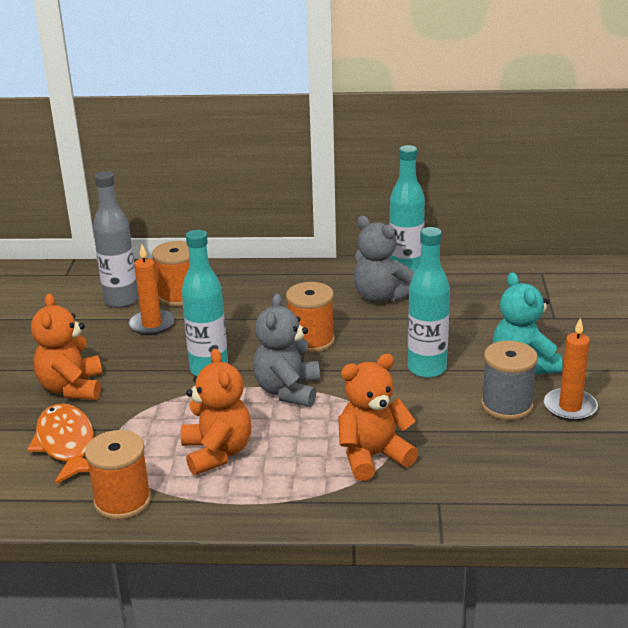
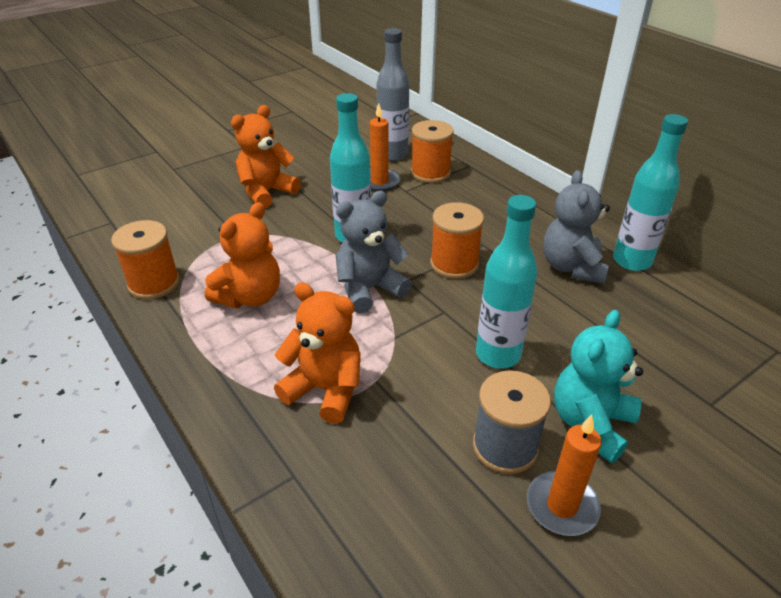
camera: 50 degrees right, 10 degrees up
orange fish [27,403,94,485] -> none

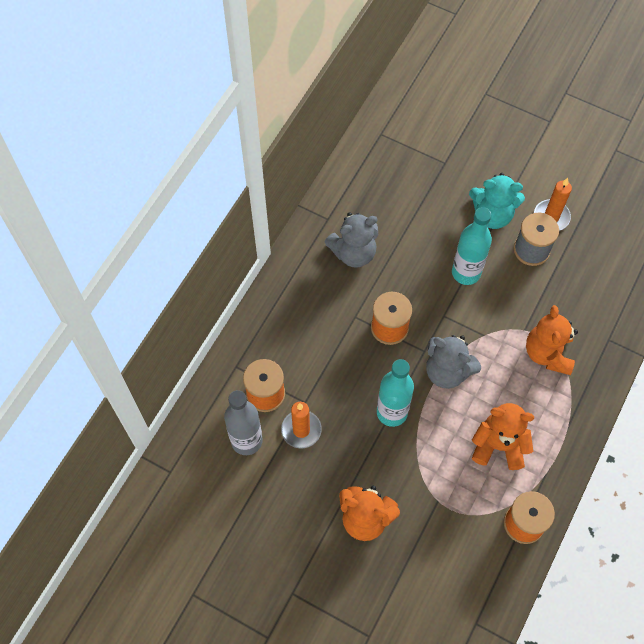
camera: 115 degrees left, 25 degrees up
turquoise bottle [613,114,688,271] -> none

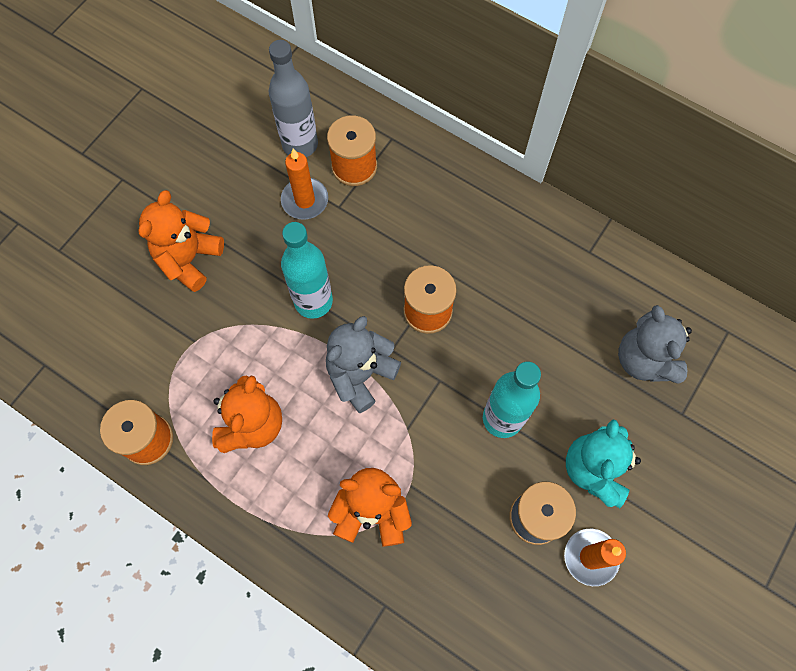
camera: 95 degrees right, 5 degrees up
grey teddy bear [325,212,378,268] -> grey teddy bear moved to [618,305,692,384]

